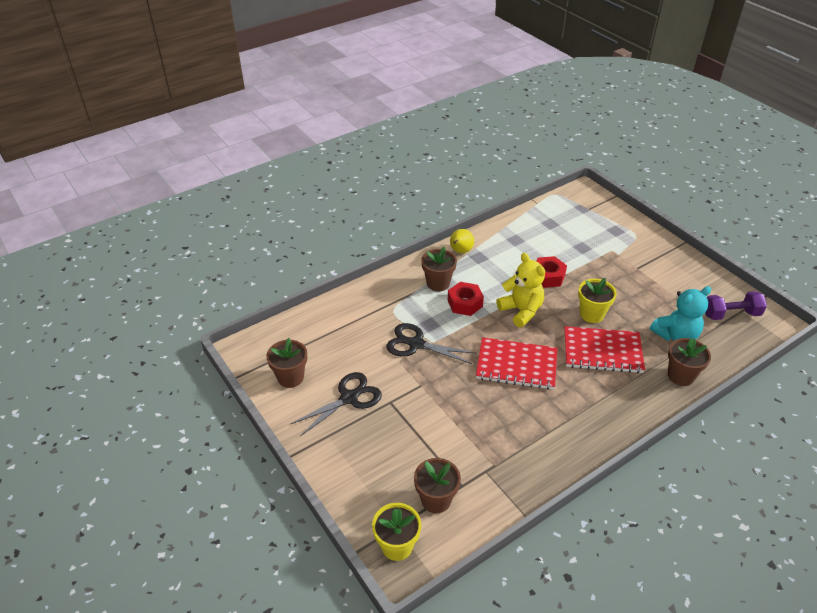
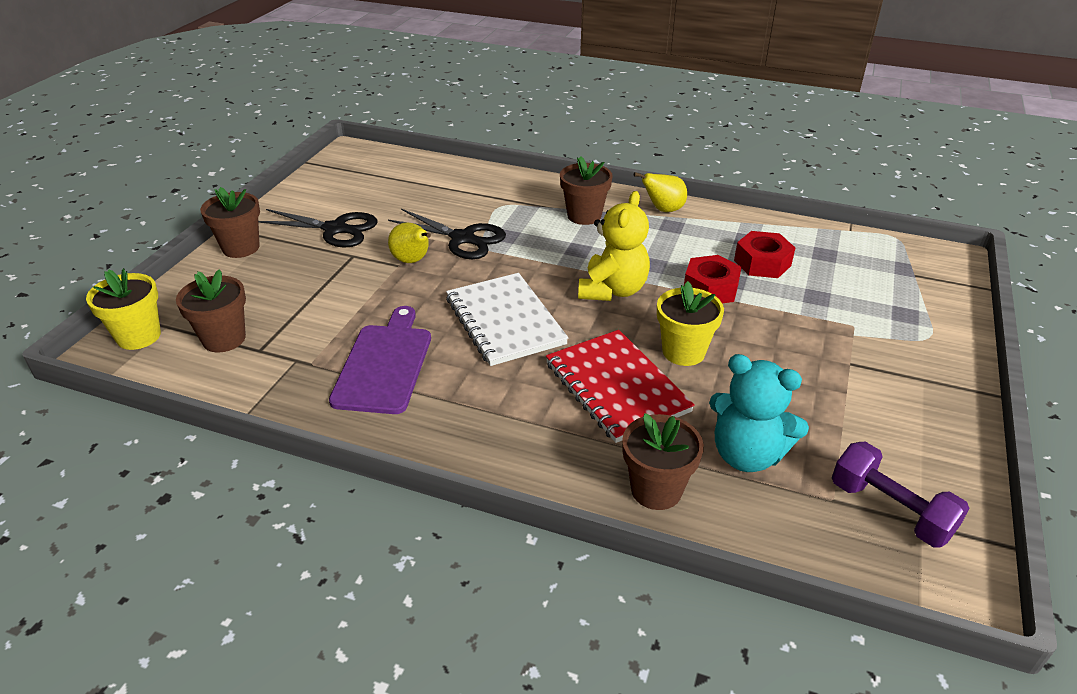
camera: 55 degrees right, 5 degrees down
brown flower pot [266,338,307,388] -> brown flower pot moved to [200,187,260,258]
black scissors [386,323,476,364] -> black scissors turned 135 degrees clockwise [388,209,506,259]
red nut [448,282,484,316] -> red nut moved to [734,231,795,278]
red notebook [476,337,558,390] -> white notebook [446,273,568,366]
none -> purple cutting board [329,306,431,414]
none -> yellow pear [388,222,431,263]

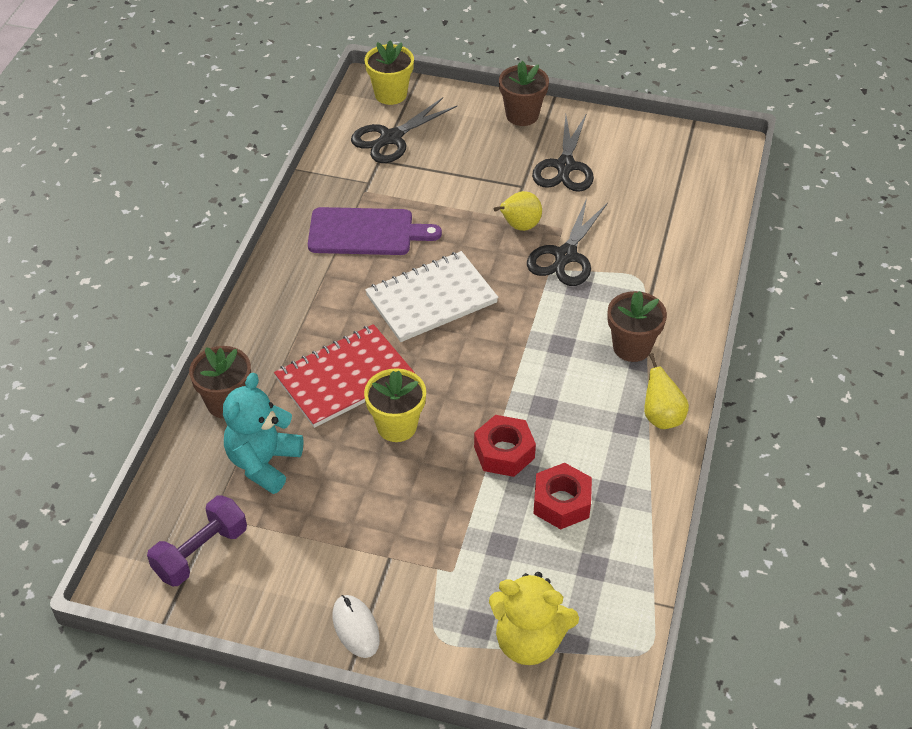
camera: 85 degrees right, 10 degrees up
brown flower pot [176,269,246,352] -> black scissors [351,98,457,163]
yellow teddy bear [578,191,650,301] -> yellow teddy bear moved to [489,572,579,665]
none -> white mouse [333,595,380,658]

